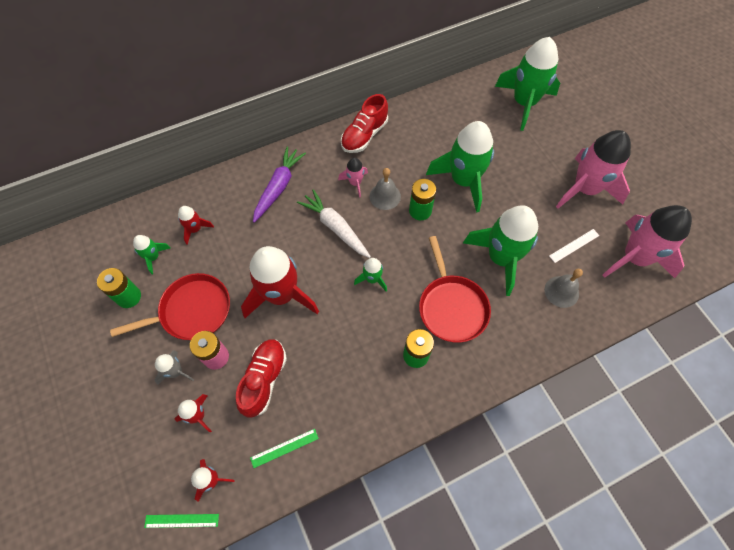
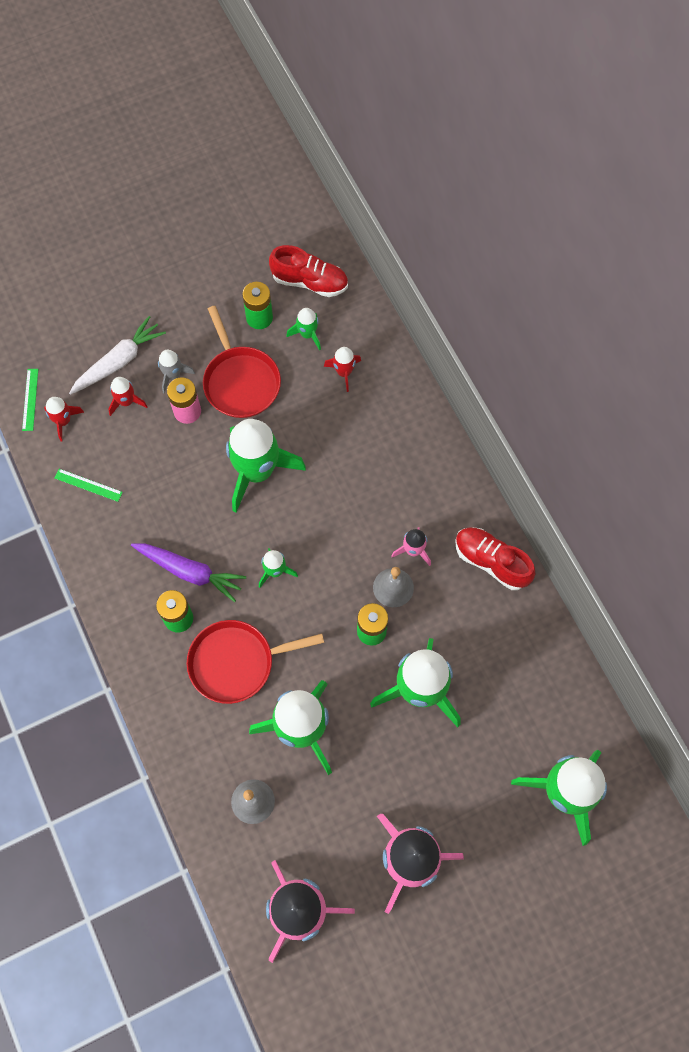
camera: 90 degrees right, 5 degrees up
red shoe [236,339,287,417] -> red shoe moved to [269,245,348,297]
red rocket [241,246,319,318] -> green rocket [226,419,306,513]
green ruler [250,429,319,468] -> green ruler turned 45 degrees counterclockwise [54,469,123,502]
purple carrot [253,146,306,223] -> purple carrot moved to [131,543,246,602]
white carrot [297,189,371,258] -> white carrot moved to [69,316,166,395]
white ruler [549,229,600,263] -> none

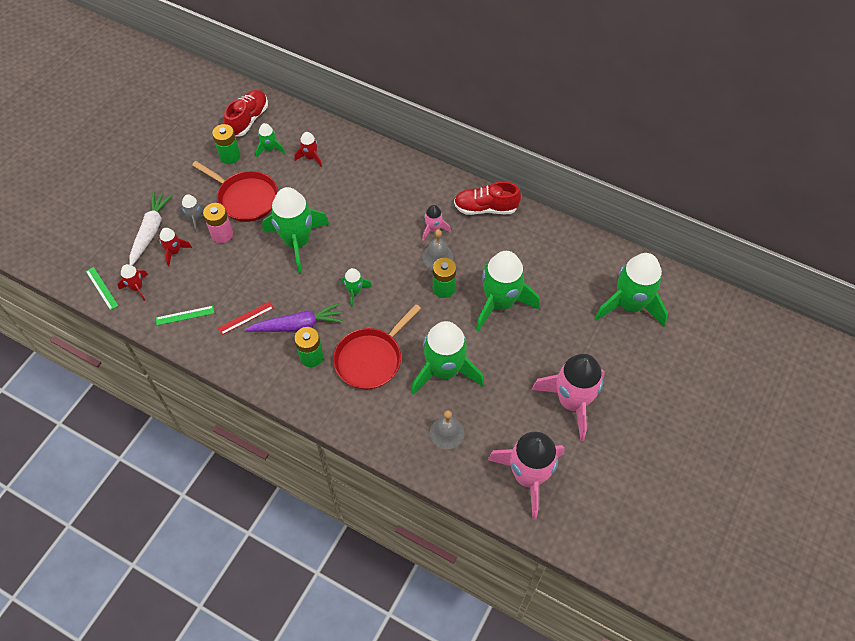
camera: 35 degrees left, 10 degrees down
red shoe [269,245,348,297] -> red shoe turned 45 degrees counterclockwise [224,90,268,136]
none -> red ruler [218,302,273,335]

